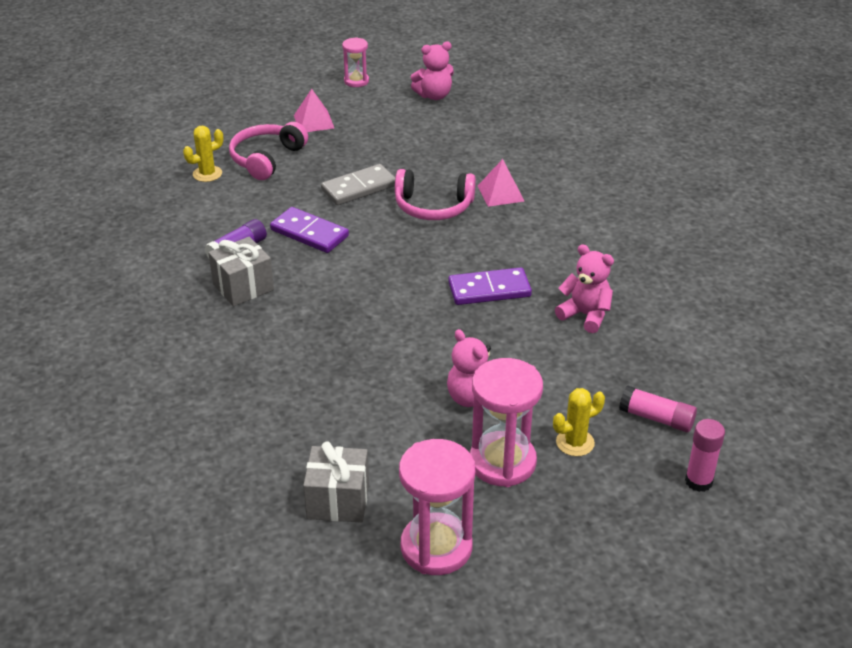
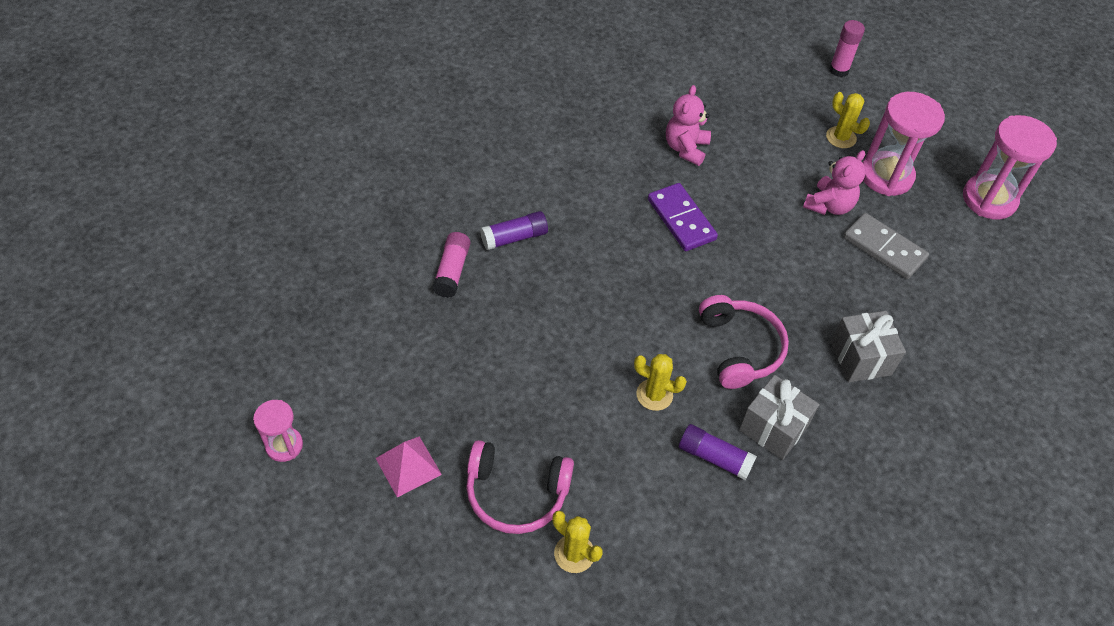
camera: 110 degrees left, 15 degrees up
purple domino [270,207,349,253] -> yellow cactus [634,354,687,411]
grey gift [303,441,369,523] -> grey gift moved to [831,311,906,382]
grey domino [321,164,395,205] -> grey domino moved to [844,213,929,279]
pink headphones [395,169,476,220] -> pink headphones moved to [699,295,789,389]
pink teddy bear [411,42,454,100] -> none
pink pyramid [478,159,524,207] -> purple glue stick [480,211,548,250]
pink glue stick [619,385,697,432] -> pink glue stick moved to [432,232,471,298]

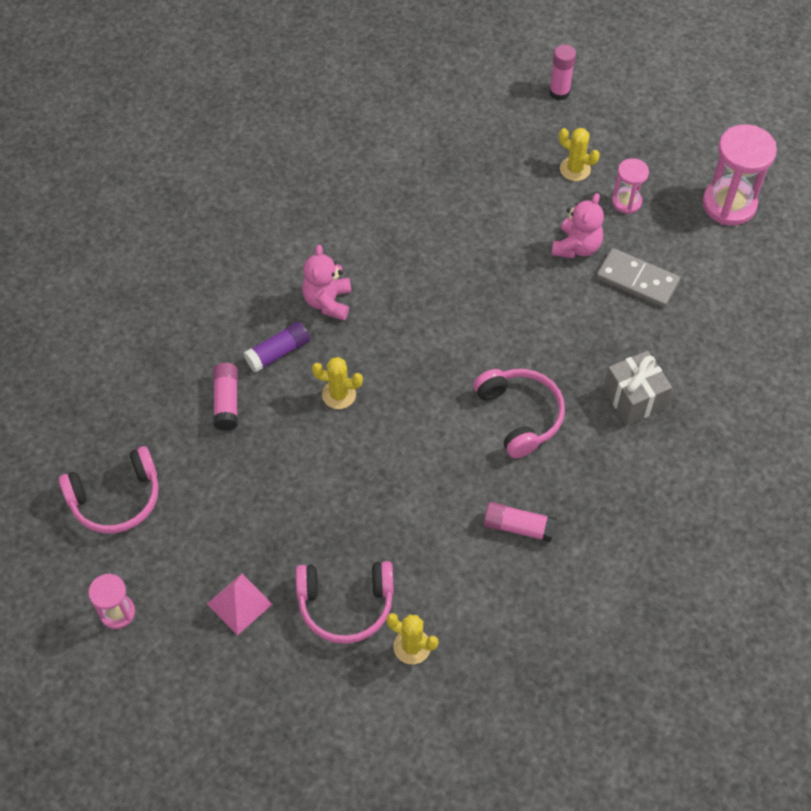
camera: 10 degrees left, 5 degrees up
yellow cactus [634,354,687,411] -> yellow cactus moved to [312,357,363,409]
purple domino [648,183,718,251] -> none
pink teddy bear [666,85,711,166] -> pink teddy bear moved to [302,245,351,320]
purple glue stick [679,424,757,480] -> pink glue stick [483,502,556,542]
grey gift [739,375,820,460] -> none
pink hourglass [863,92,945,196] -> pink hourglass [612,158,649,214], size x0.56
none -> pink headphones [59,446,159,533]

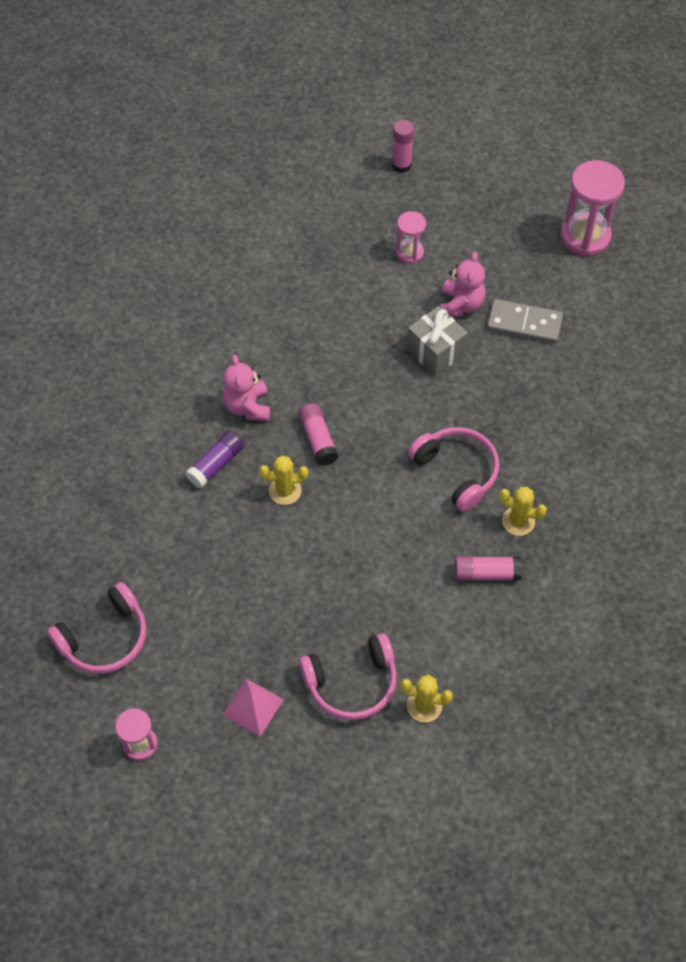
camera: 15 degrees left, 0 degrees up
pink glue stick [213,363,238,431] -> pink glue stick moved to [298,403,339,466]
yellow cactus [559,128,600,181] -> yellow cactus moved to [499,487,547,536]
grey gift [604,351,672,425] -> grey gift moved to [407,306,468,376]
pink hourglass [612,158,649,214] -> pink hourglass moved to [396,211,426,264]

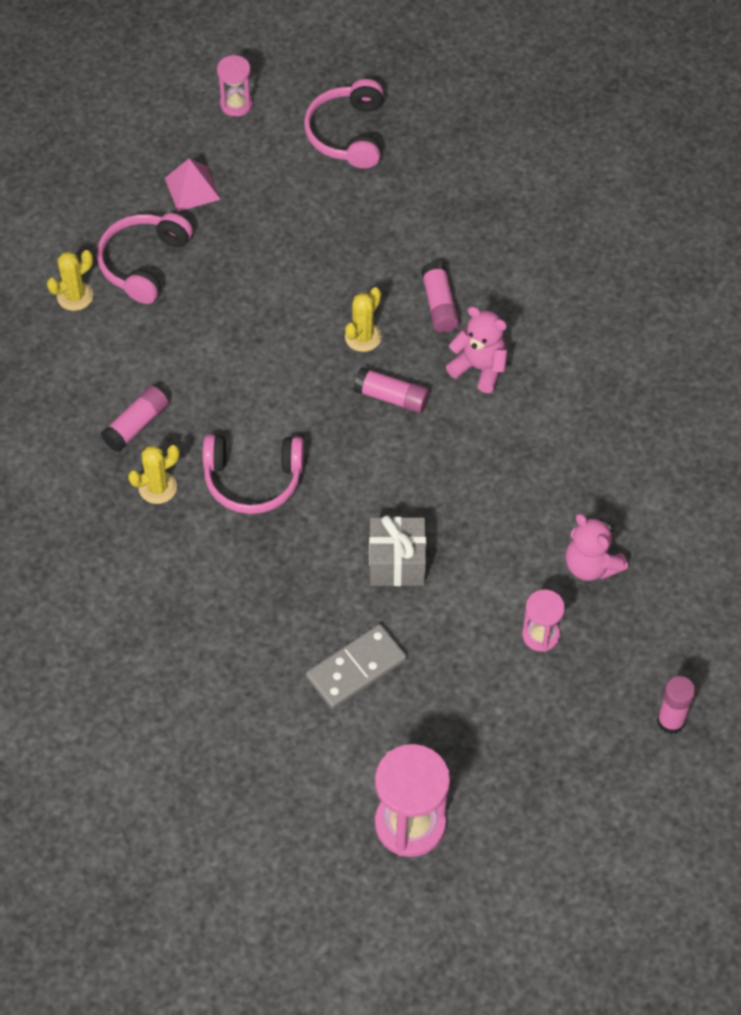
camera: 130 degrees right, 0 degrees up
purple glue stick [185,431,243,489] -> pink glue stick [421,262,459,333]
pink teddy bear [439,252,485,317] -> pink teddy bear moved to [566,514,628,581]

